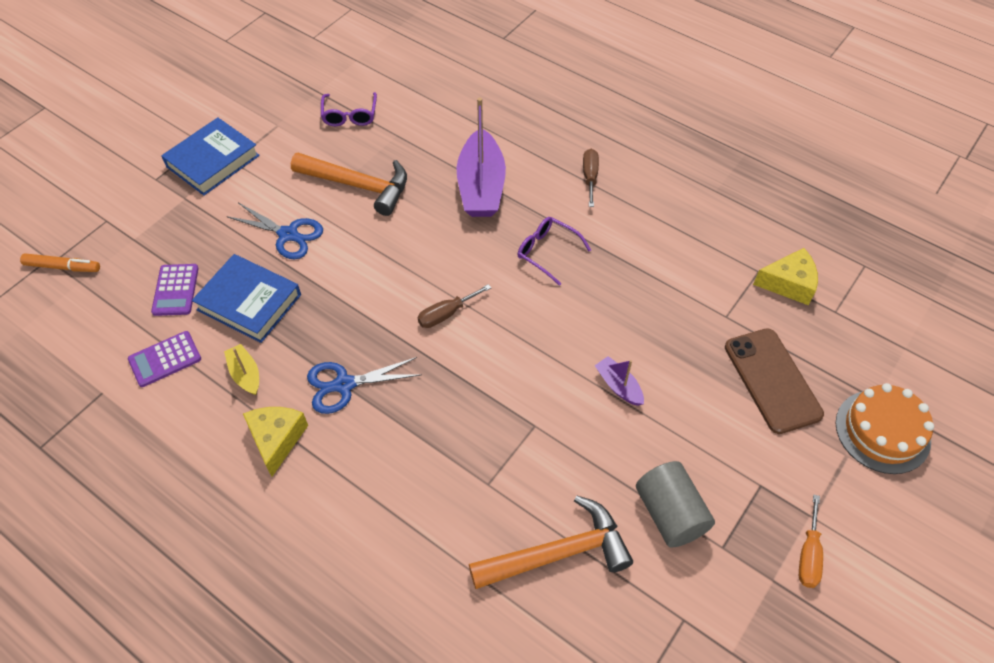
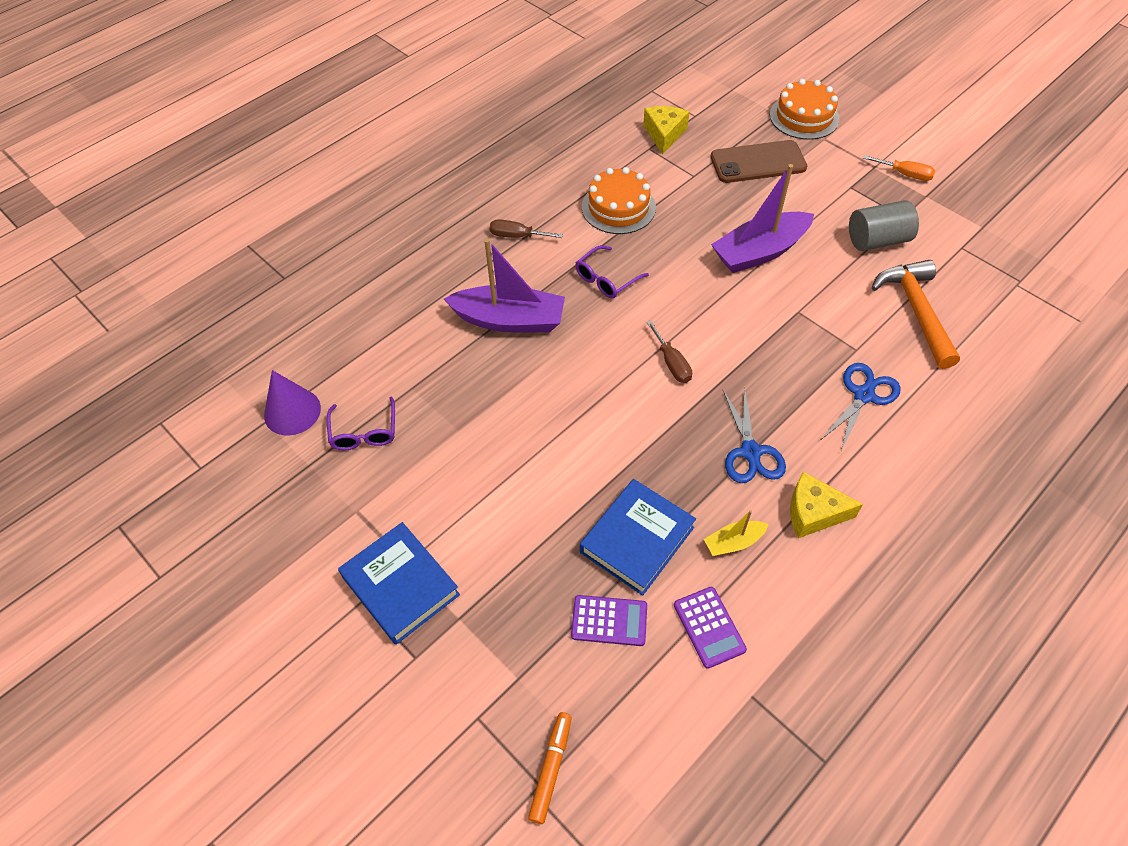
camera: 80 degrees left, 0 degrees up
blue scissors [226,203,323,259] -> blue scissors moved to [822,363,901,451]
orange hammer [291,153,407,216] -> none
purple glasses [321,92,377,126] -> purple glasses turned 75 degrees clockwise [327,397,395,450]
purple boat [595,356,644,406] -> purple boat [711,164,814,273], size x2.09
none -> purple cone [264,370,321,436]
none -> orange cake [582,167,656,234]

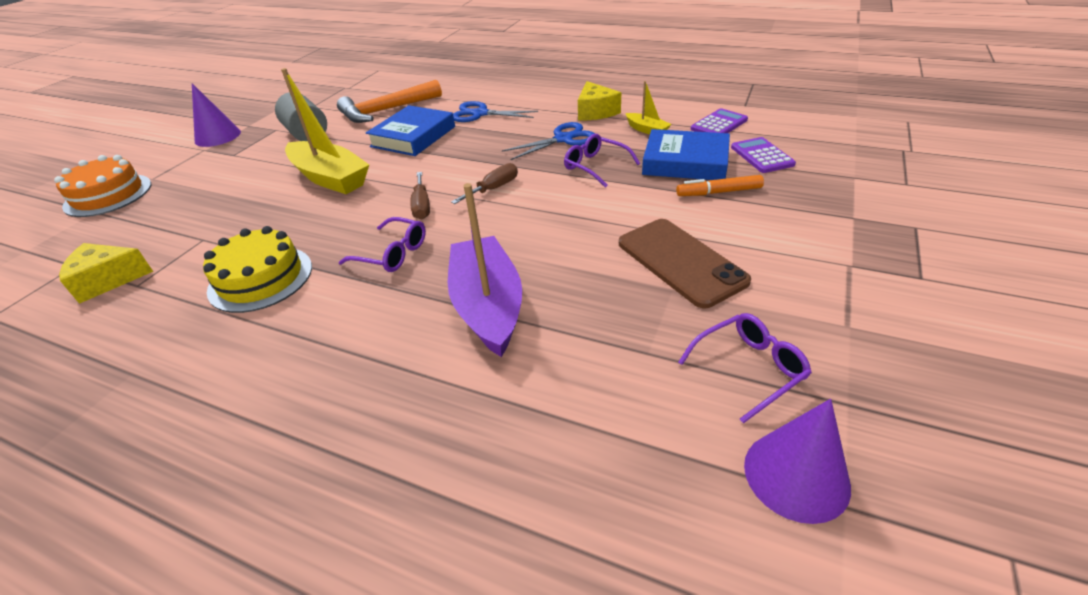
camera: 110 degrees left, 15 degrees down
blue book [338,522,460,645] -> blue book moved to [366,105,455,156]
brown screwdriver [490,219,563,238] -> brown screwdriver moved to [410,172,430,219]
orange marker [528,712,572,824] -> orange marker moved to [676,175,764,196]
orange cake [582,167,656,234] -> yellow cake [203,226,312,313]
brown phone [710,140,807,183] -> brown phone moved to [619,219,751,308]
purple boat [711,164,814,273] -> yellow boat [281,68,369,194]
orange screwdriver [863,155,935,181] -> purple cone [192,83,241,147]
none -> purple glasses [564,134,640,188]

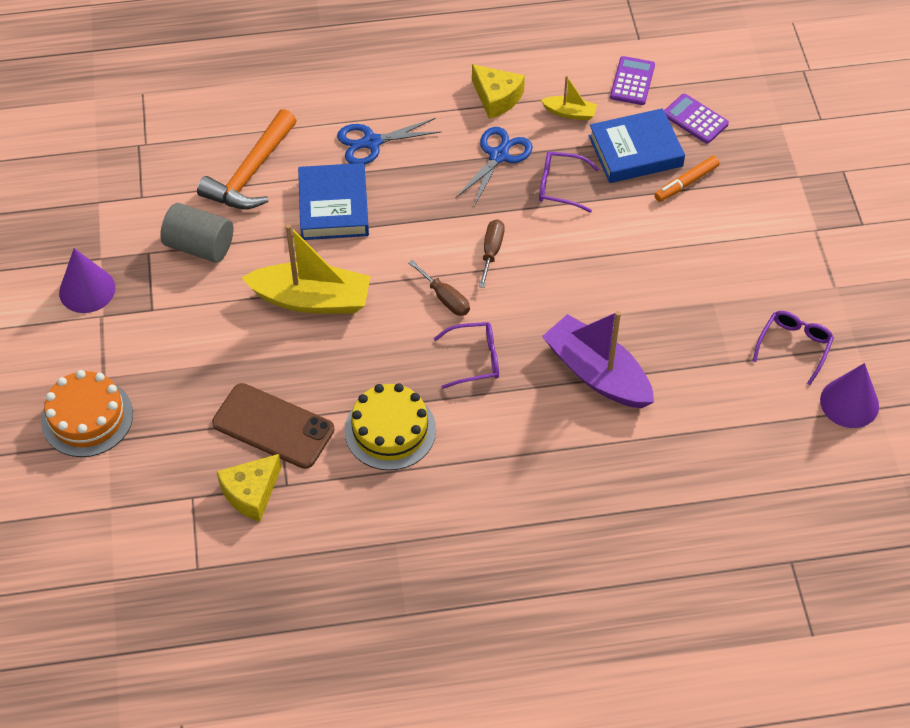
camera: 35 degrees left, 15 degrees up
brown phone [619,219,751,308] -> brown phone moved to [212,383,335,469]

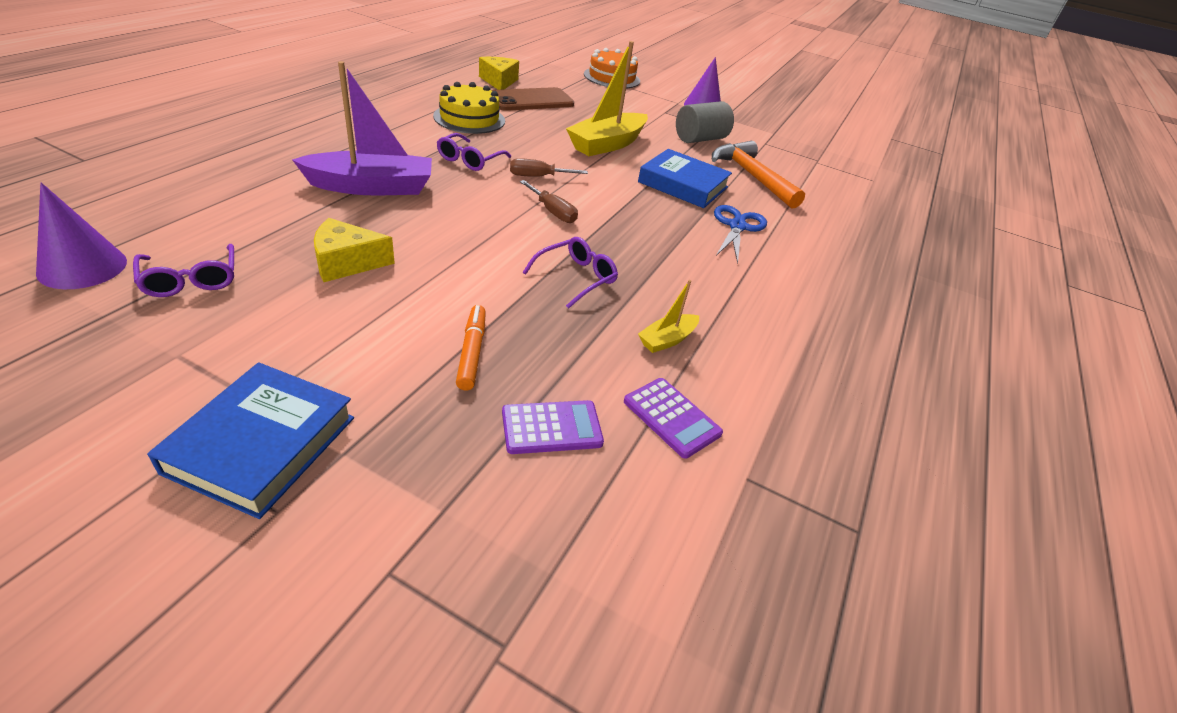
camera: 120 degrees right, 15 degrees down
blue scissors [455,127,533,206] -> none
yellow cheese [472,64,525,119] -> yellow cheese moved to [314,218,395,282]
blue book [589,108,685,183] -> blue book moved to [147,362,354,519]

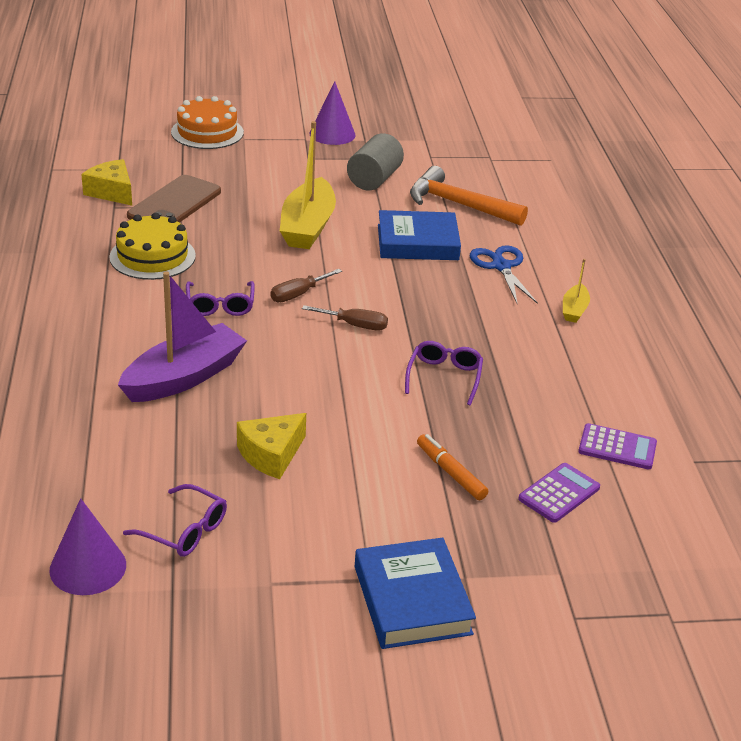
camera: 30 degrees left, 5 degrees down
yellow boat [638,280,699,353] -> yellow boat moved to [563,259,590,323]

